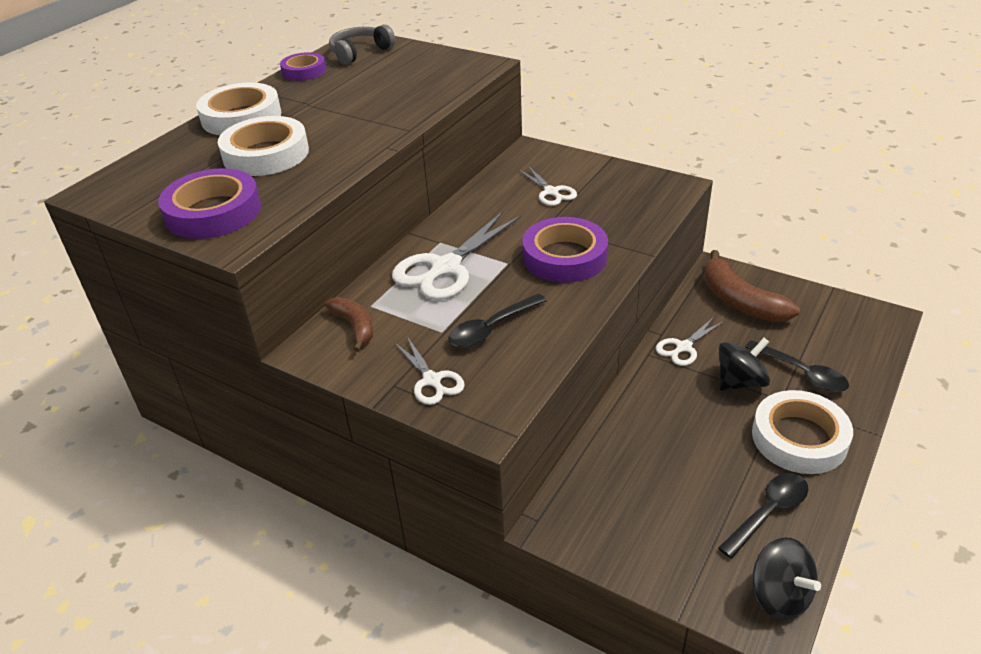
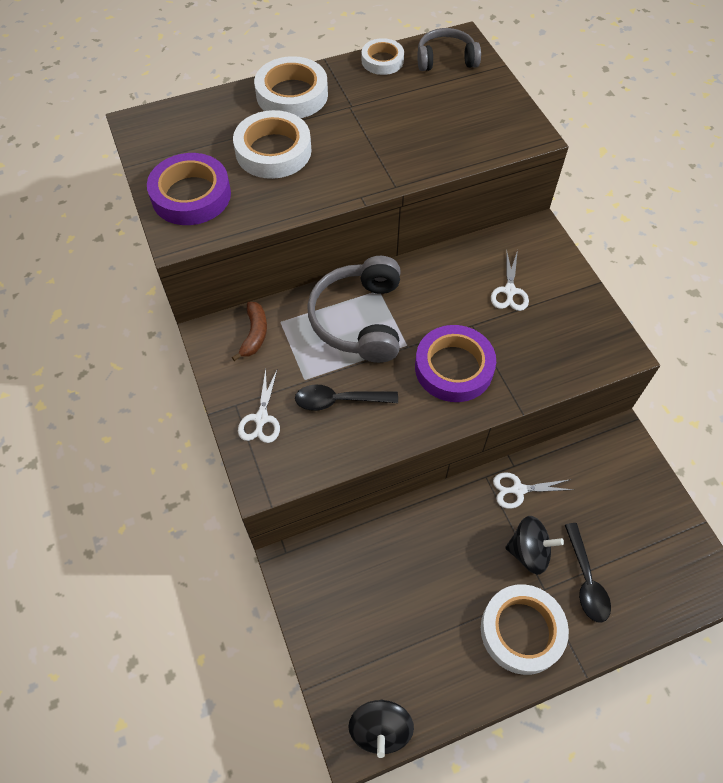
camera: 35 degrees right, 20 degrees up
purple tape [280,52,326,81] -> white tape [362,38,404,75]
white scissors [392,211,521,300] -> grey headphones [307,256,400,363]
brown banana [704,250,800,322] -> none
black spoon [718,473,808,558] -> none

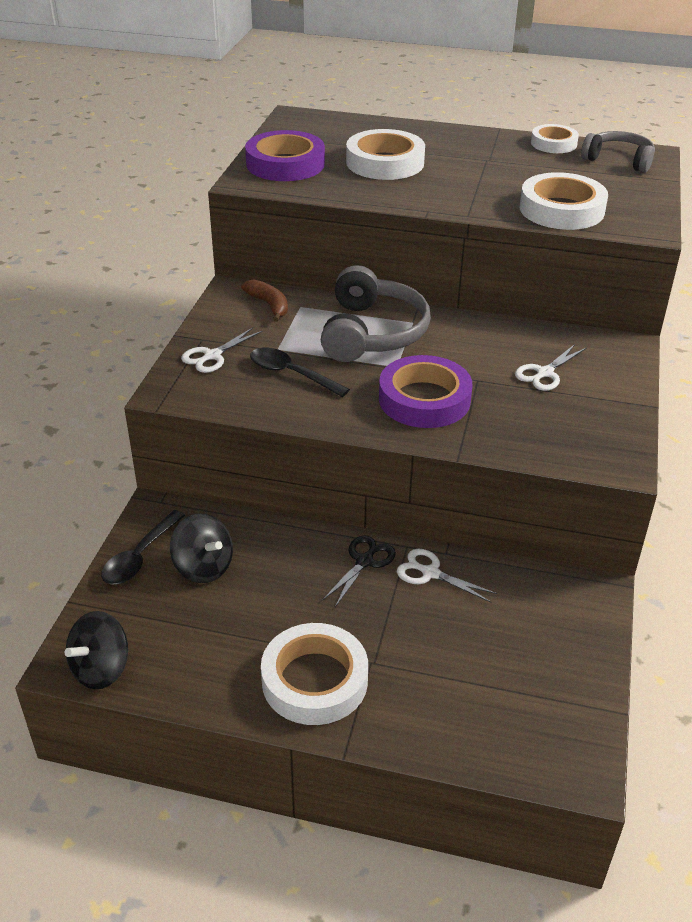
camera: 35 degrees right, 20 degrees down
brown banana [232,302,267,361] -> brown banana turned 75 degrees counterclockwise [241,279,288,322]
white tape [254,56,328,118] -> white tape moved to [520,172,608,230]
grey headphones [307,256,400,363] -> grey headphones turned 150 degrees clockwise [321,265,431,362]
black spinning top [505,516,564,575] -> black spinning top moved to [170,513,233,583]
black spoon [565,523,611,623] -> black spoon moved to [101,510,185,585]
none -> black scissors [322,536,396,607]

